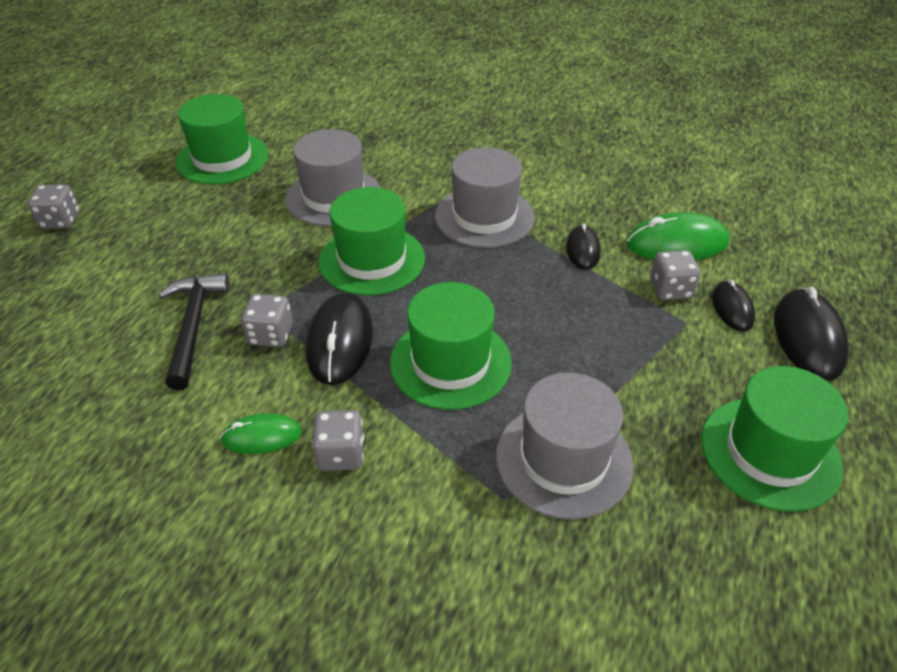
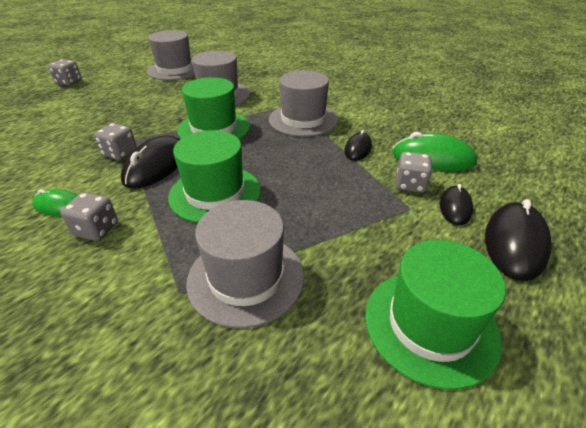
camera: 20 degrees right, 5 degrees down
black hammer [159,273,230,390] -> none
green hat [176,94,268,184] -> grey hat [147,30,195,80]

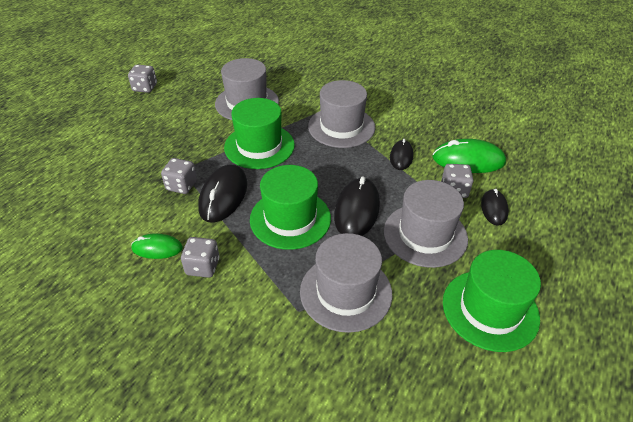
camera: 10 degrees left, 5 degrees up
grey dice [48,59,82,86] -> grey dice moved to [128,65,157,93]
grey hat [147,30,195,80] -> grey hat moved to [384,180,468,268]
black mouse [485,199,551,281] -> black mouse moved to [334,176,380,236]

